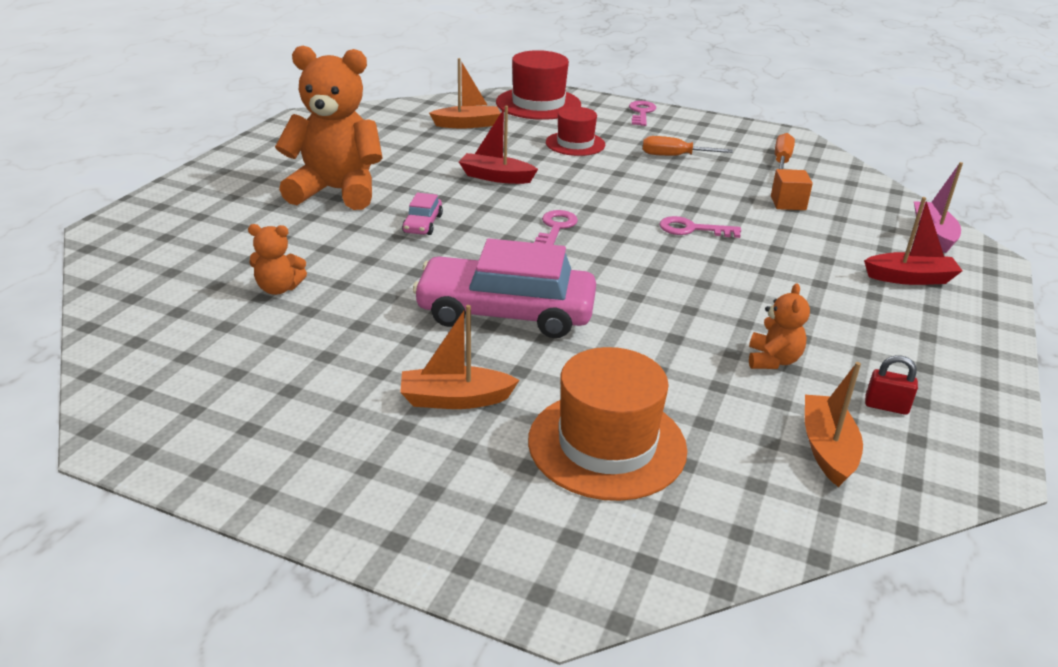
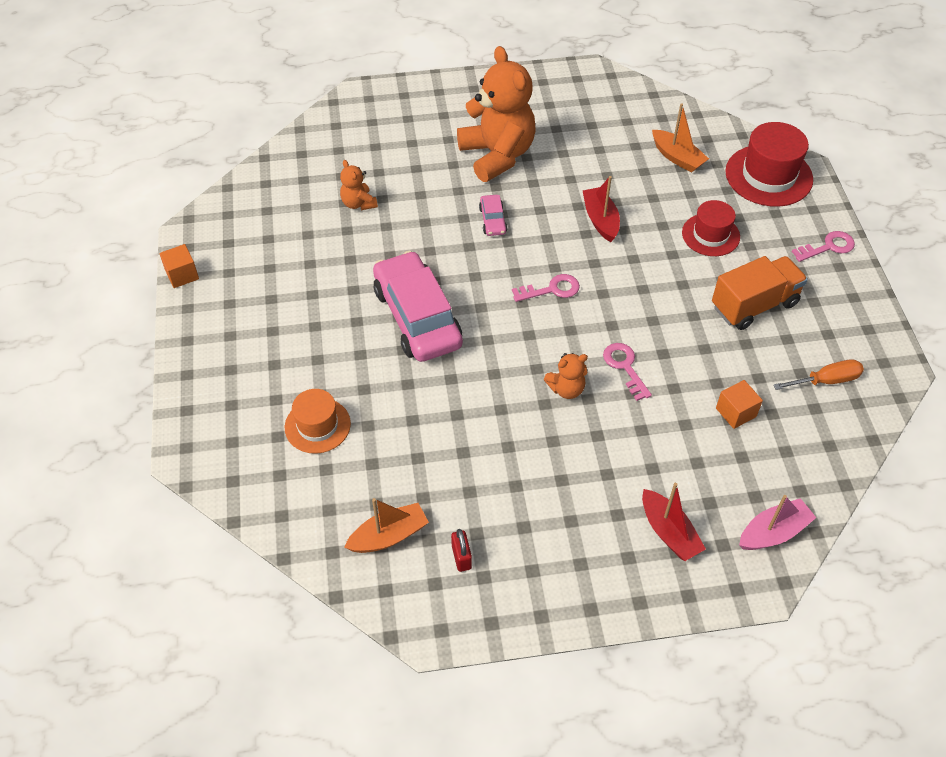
camera: 60 degrees right, 20 degrees up
orange boat [400,305,519,409] -> none
pink car [402,193,443,235] -> pink car turned 75 degrees counterclockwise [479,195,507,236]
orange hat [528,347,687,501] -> orange hat [285,389,351,454], size x0.64
orange screwdriver [643,136,733,156] -> orange truck [712,256,808,330]
orange teddy bear [749,283,810,369] -> orange teddy bear moved to [544,353,588,399]
none -> orange cube [159,244,199,288]

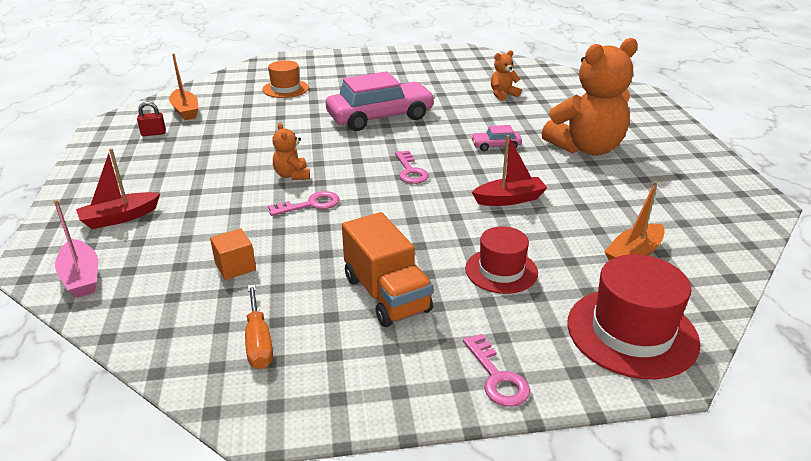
camera: 90 degrees right, 20 degrees down
orange cube [159,244,199,288] -> none

